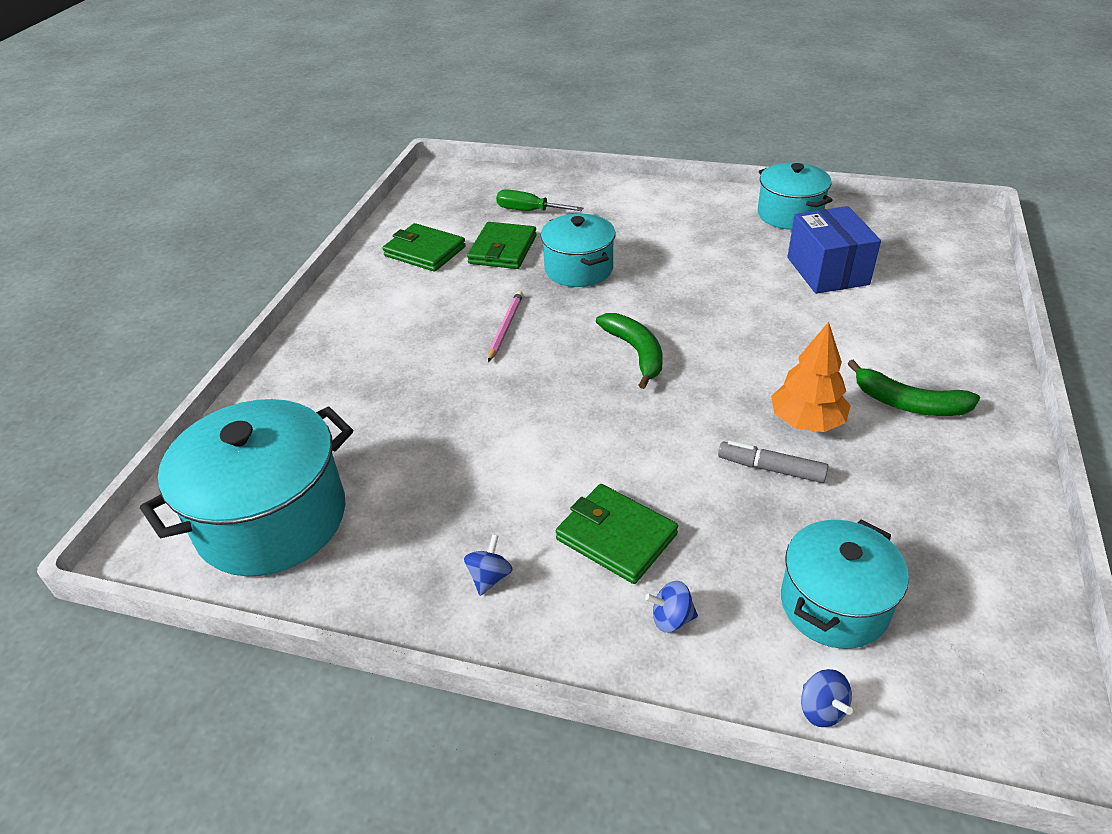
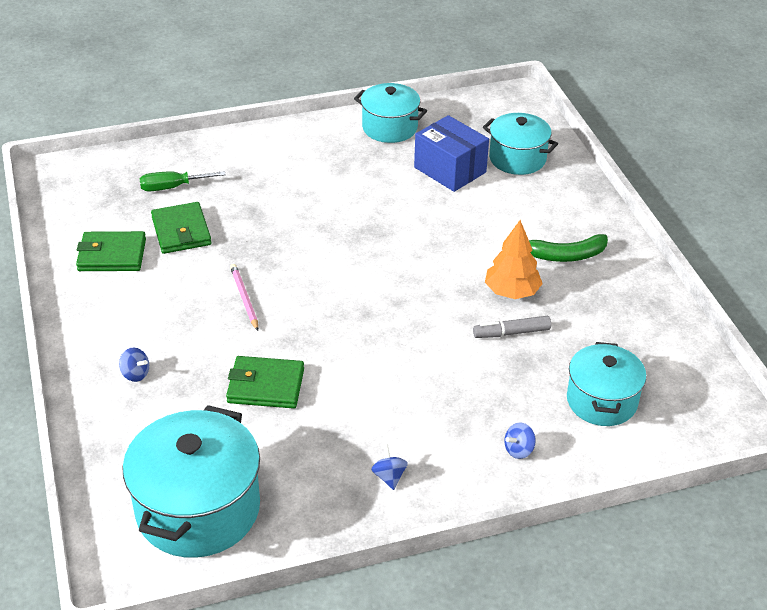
camera: 35 degrees left, 0 degrees up
turquoise pot [541,214,616,287] -> turquoise pot moved to [483,113,558,175]
green wallet [556,484,678,584] -> green wallet moved to [226,356,304,409]
green banana [596,313,663,389] -> none
blue spinning top [801,669,853,727] -> blue spinning top moved to [119,348,149,382]

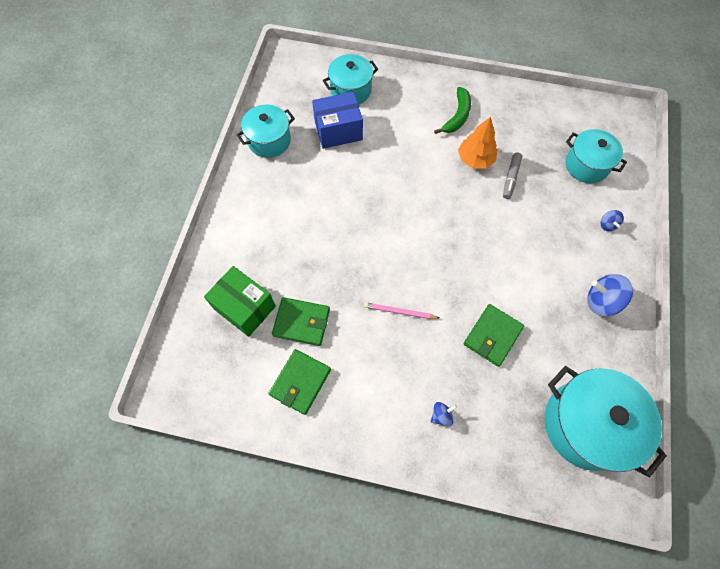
camera: 60 degrees left, 25 degrees up
green screwdriver [139,171,226,191] -> green box [204,266,276,337]
blue spinning top [371,444,408,490] -> blue spinning top [588,274,633,316], size x1.84

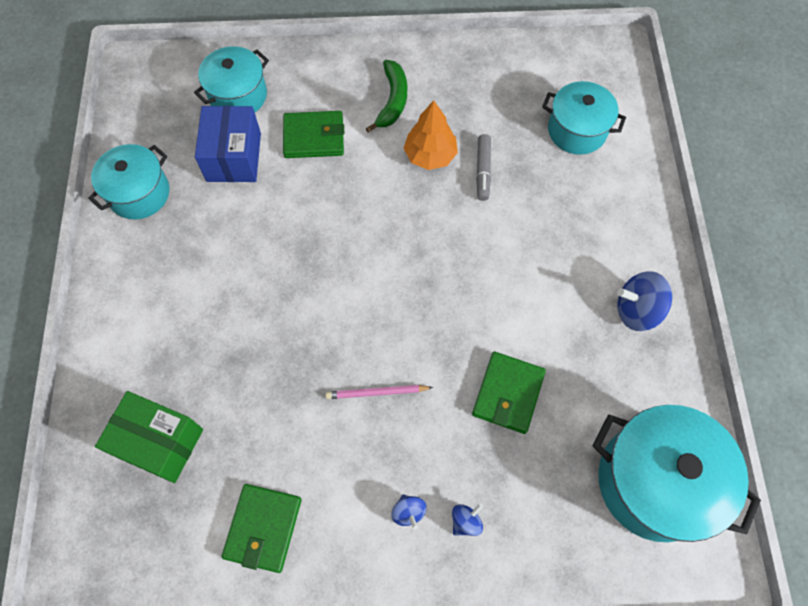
camera: 15 degrees left, 0 degrees up
green wallet [272,297,330,346] -> green wallet moved to [283,111,344,158]
blue box [312,92,363,149] -> blue box turned 60 degrees counterclockwise [195,106,261,182]
blue spinning top [600,210,624,231] -> blue spinning top moved to [391,495,427,529]

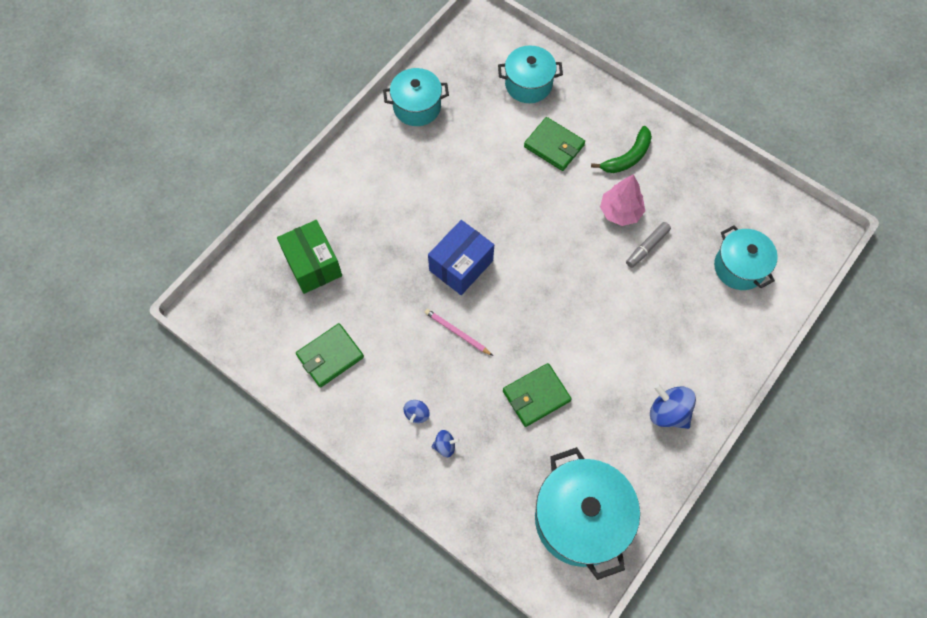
camera: 40 degrees right, 0 degrees up
blue box [195,106,261,182] -> blue box moved to [428,220,494,295]
orange tree [403,100,458,170] -> pink tree [600,174,645,226]

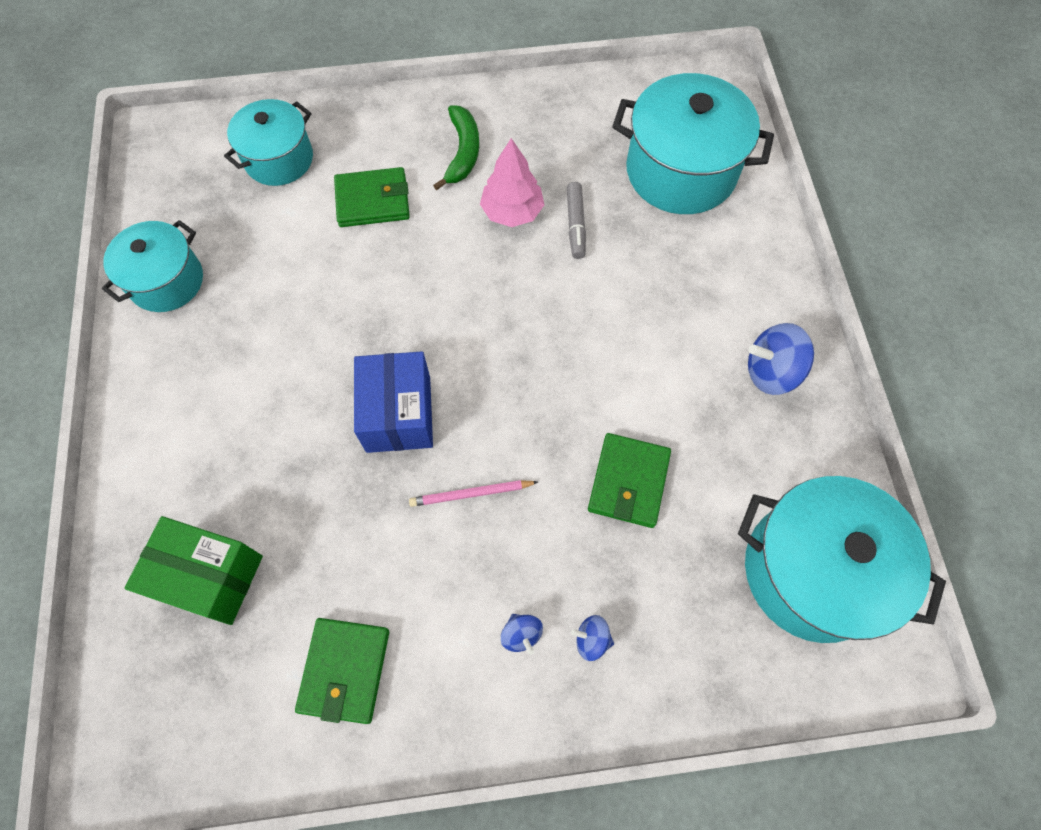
camera: 45 degrees left, 0 degrees up
blue spinning top [432,430,460,457] -> blue spinning top turned 120 degrees counterclockwise [571,615,614,661]
turquoise pot [714,226,778,290] -> turquoise pot [612,73,774,214], size x1.59

